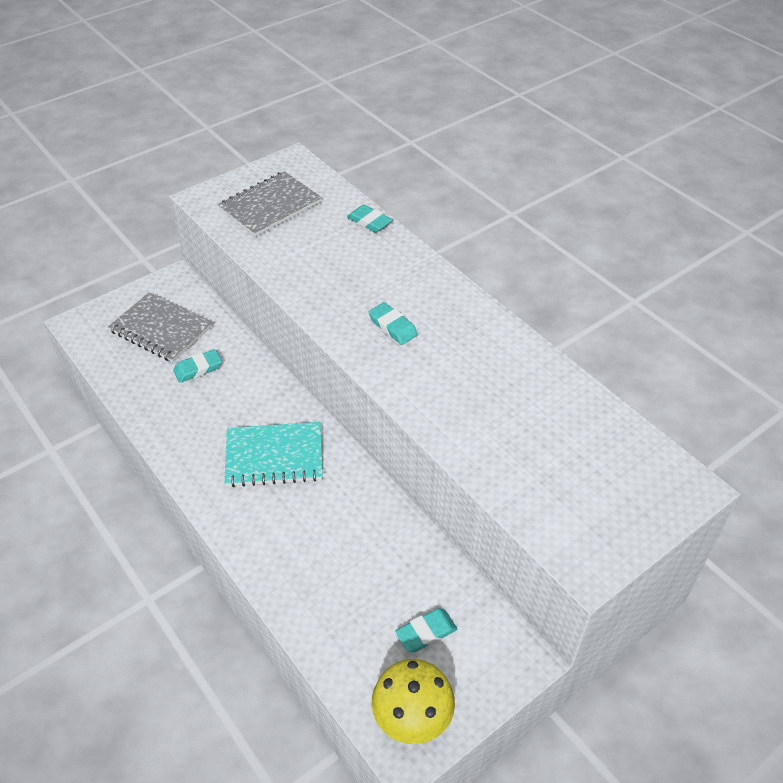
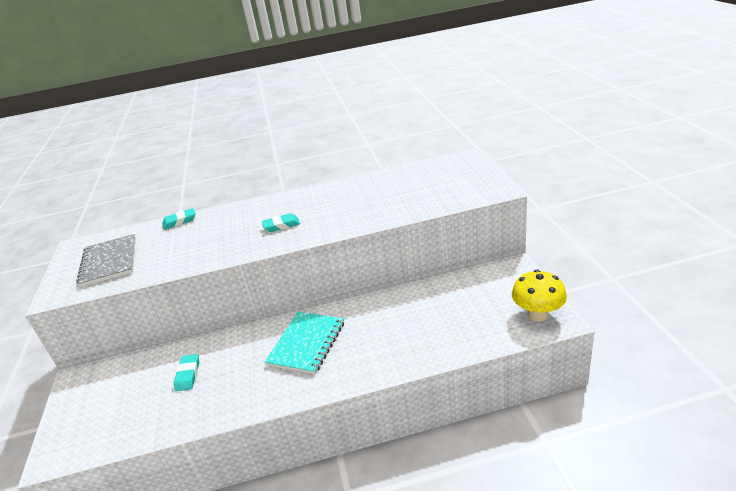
camera: 60 degrees left, 15 degrees down
grey notebook [108,292,212,362] -> none
turquoise eraser [395,608,457,652] -> none

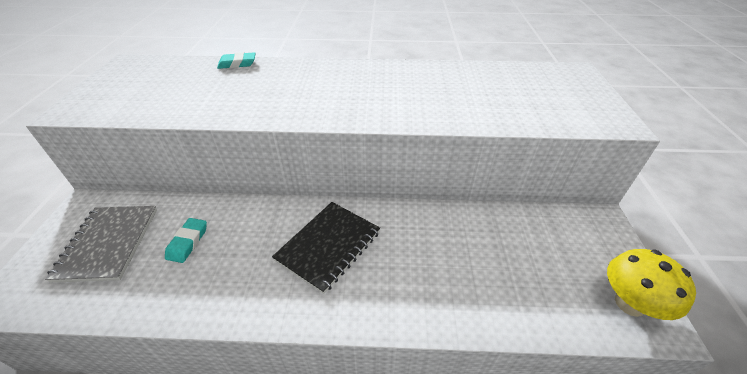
camera: 10 degrees right, 10 degrees up
grey notebook [76,234,136,287] -> grey notebook moved to [45,206,157,283]
turquoise eraser [262,213,300,232] -> none
turquoise notebook [265,312,344,374] -> black notebook [272,202,380,294]

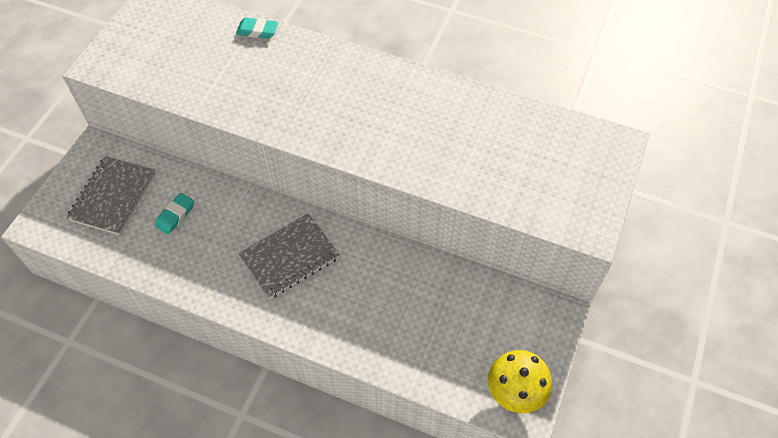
camera: 20 degrees right, 15 degrees up
black notebook [272,202,380,294] -> grey notebook [238,213,340,299]

